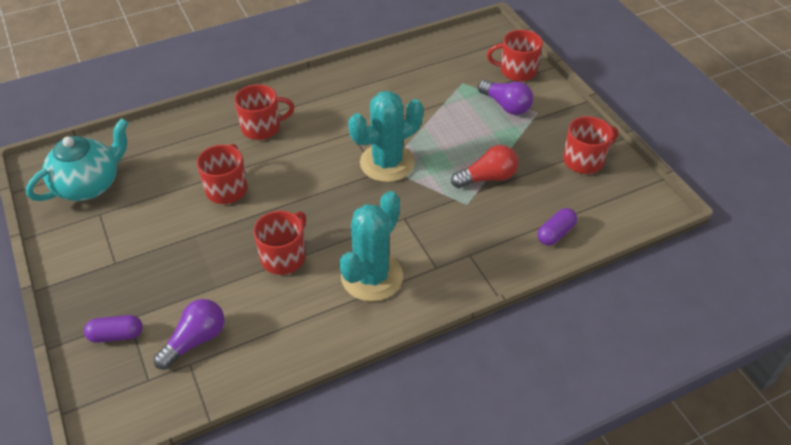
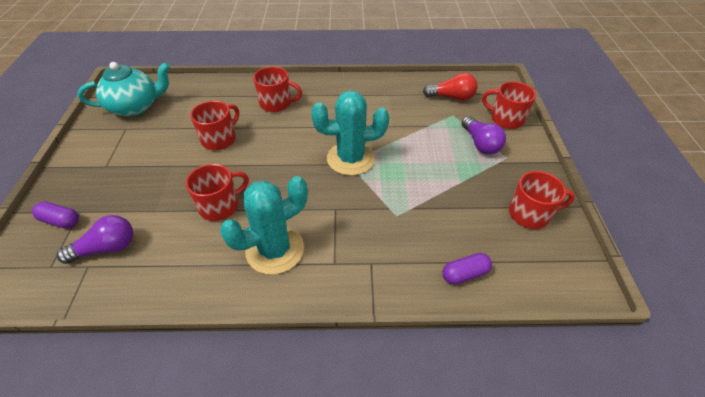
camera: 25 degrees right, 0 degrees up
red light bulb [451,145,518,188] -> red light bulb moved to [423,73,478,101]

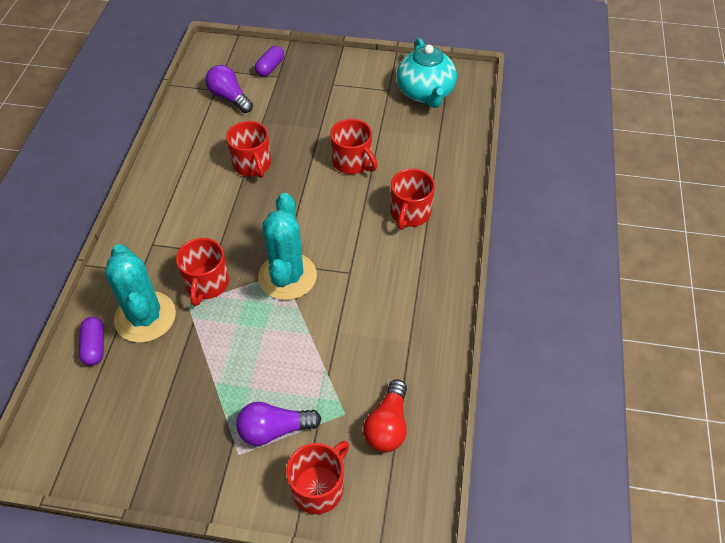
camera: 100 degrees right, 5 degrees up
purple light bulb [57,215,133,264] -> purple light bulb turned 150 degrees clockwise [205,65,253,113]
turquoise cactus [220,176,308,275] -> turquoise cactus moved to [105,244,176,343]
red mug [509,171,575,229] -> red mug moved to [176,238,229,306]

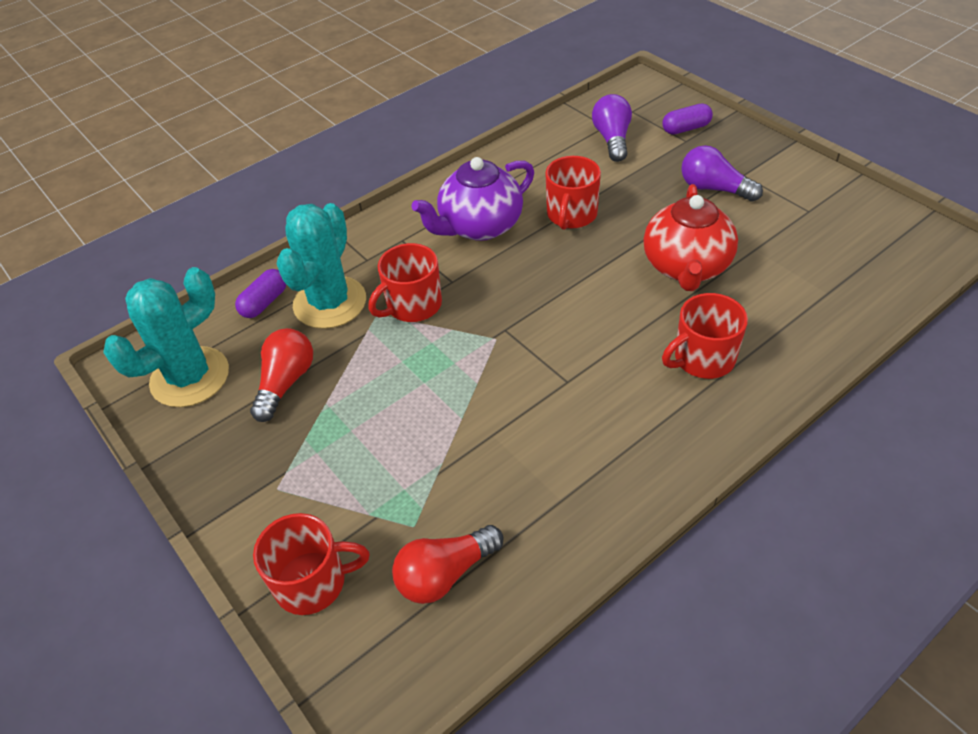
camera: 45 degrees right, 5 degrees down
purple light bulb [236,402,321,446] -> purple light bulb moved to [681,145,763,202]
turquoise cactus [258,193,317,300] -> turquoise cactus moved to [103,267,229,407]
red mug [330,119,377,174] -> red teapot [644,184,738,291]
turquoise teapot [396,38,457,108] -> none
none -> red light bulb [250,328,313,422]
none -> purple teapot [411,157,534,241]

